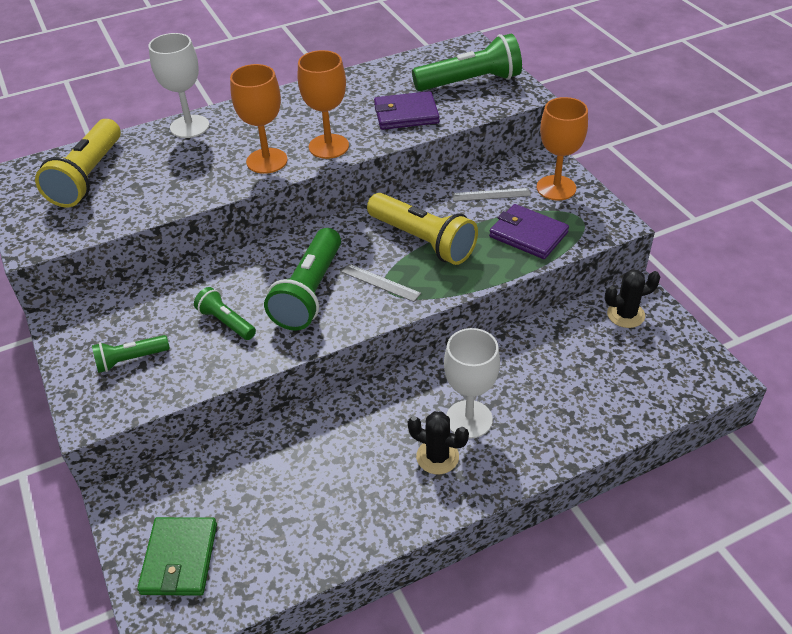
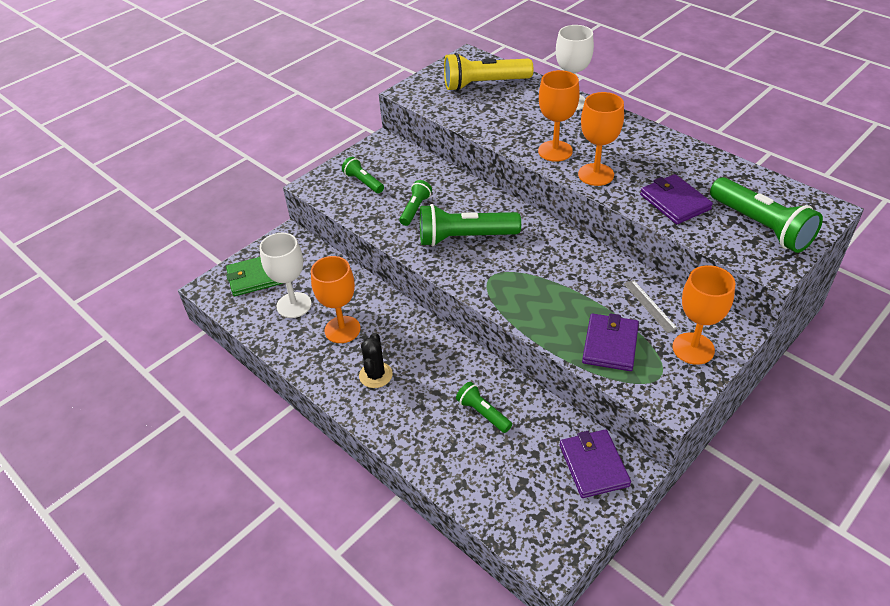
camera: 70 degrees right, 0 degrees up
grey ruler [342,264,421,302] -> none
yellow flashlight [367,193,478,265] -> none
white goblet [444,328,500,439] -> white goblet moved to [259,233,312,318]
black cactus [605,269,660,328] -> purple wallet [560,429,631,498]
none -> orange goblet [311,256,361,343]
none -> green flashlight [456,382,512,433]

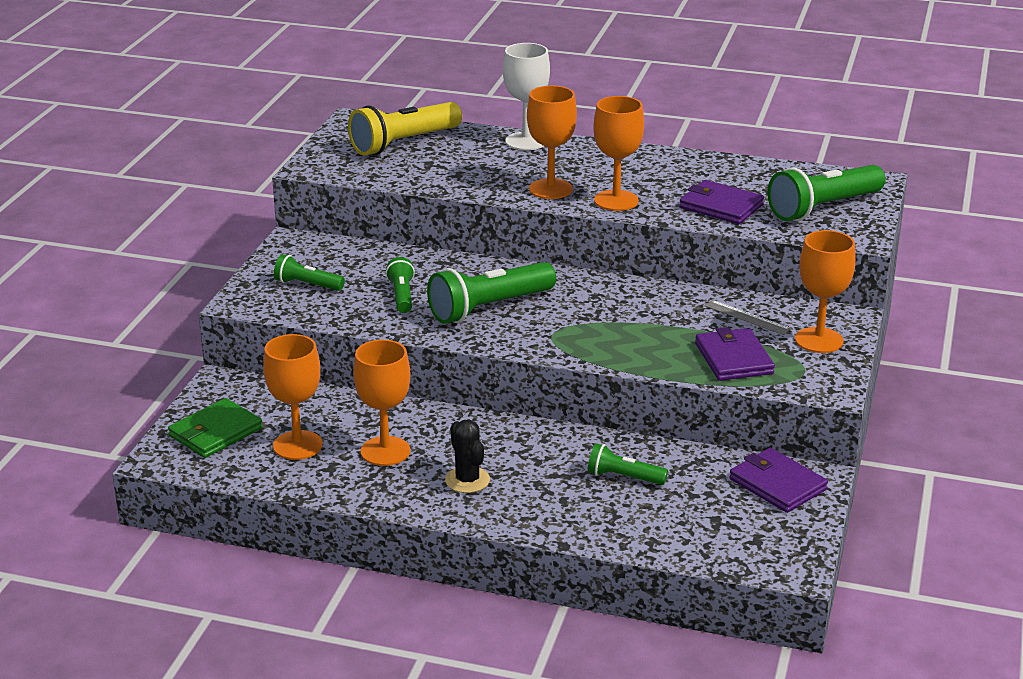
camera: 30 degrees left, 15 degrees down
white goblet [259,233,312,318] -> orange goblet [263,334,323,460]
green flashlight [710,177,823,253] -> green flashlight turned 120 degrees clockwise [767,165,886,221]

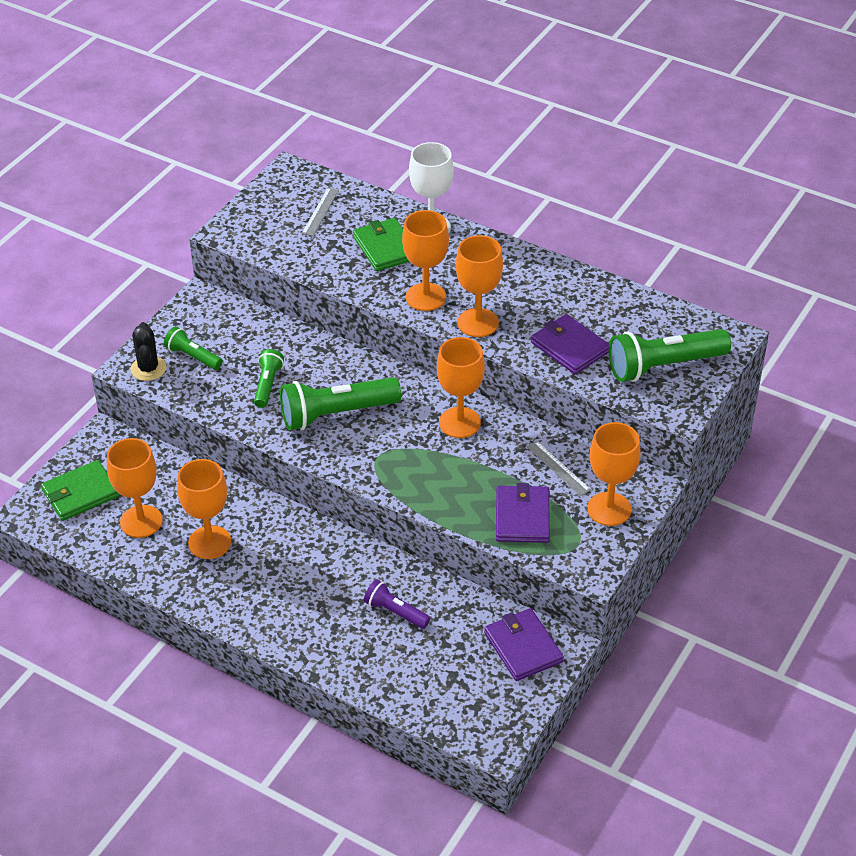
camera: 15 degrees right, 15 degrees up
yellow flashlight [348,102,462,155] -> grey ruler [302,188,339,236]
black cactus [445,420,490,493] -> black cactus moved to [130,322,167,381]
green flashlight [588,443,668,485] -> purple flashlight [364,579,431,629]
none -> green wallet [353,218,410,271]
none -> orange goblet [437,337,485,438]

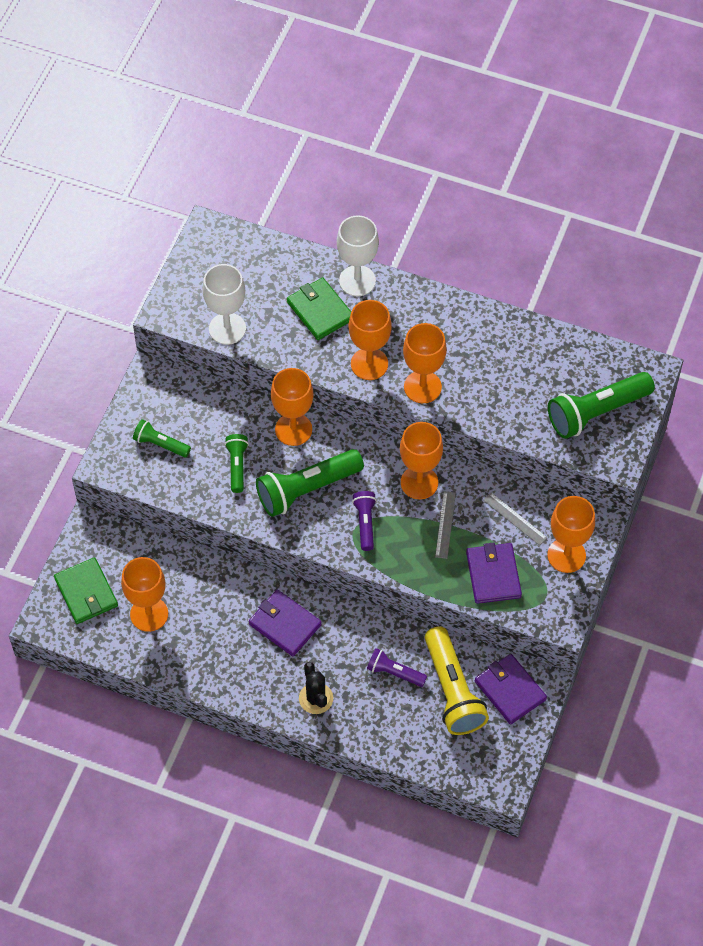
camera: 10 degrees left, 15 degrees up
green wallet [41,460,120,521] -> green wallet turned 75 degrees counterclockwise [54,557,118,624]
black cactus [130,322,167,381] -> black cactus moved to [299,662,333,714]
orange goblet [177,459,231,559] -> orange goblet moved to [271,368,314,446]
grey ruler [302,188,339,236] -> grey ruler moved to [435,491,456,559]
purple wallet [531,314,609,374] -> purple wallet moved to [249,589,322,657]
none -> white goblet [203,264,246,345]
none -> purple flashlight [352,491,377,551]
none -> yellow flashlight [425,626,489,735]

